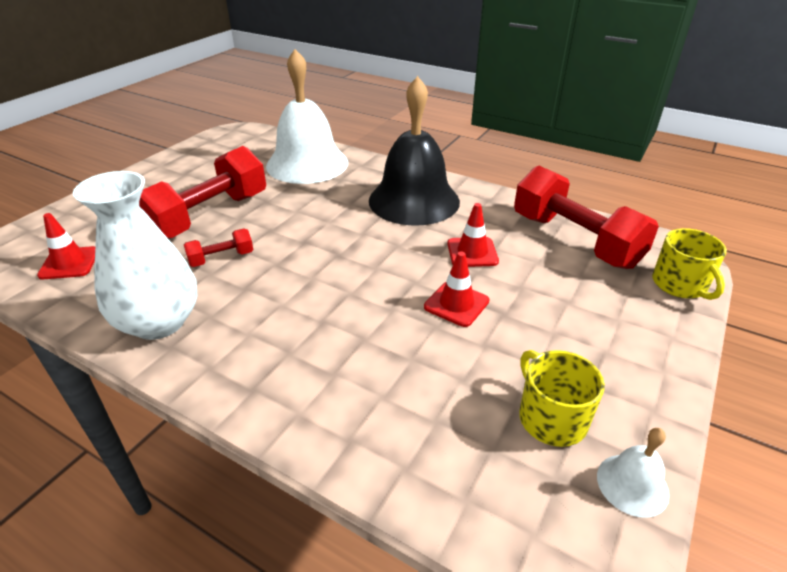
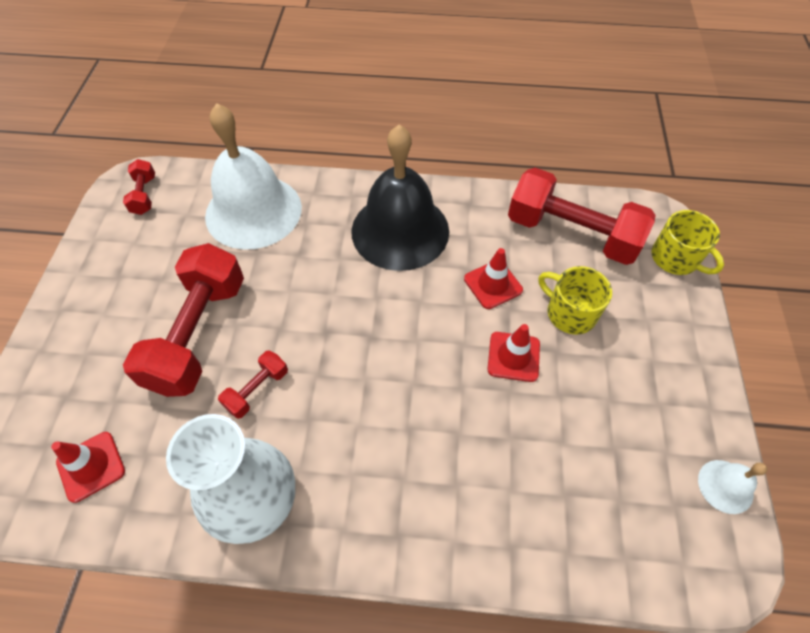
camera: 25 degrees left, 20 degrees up
yellow mug [519,350,605,447] -> yellow mug moved to [539,266,612,335]
none -> red dumbbell [123,159,155,215]

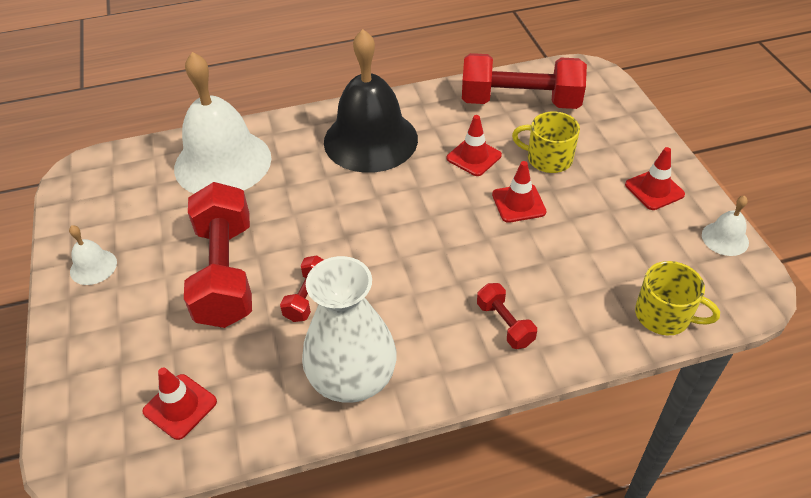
camera: 20 degrees left, 10 degrees down
red dumbbell [123,159,155,215] -> red dumbbell moved to [477,283,537,349]
yellow mug [651,210,724,275] -> yellow mug moved to [635,261,720,335]
none -> white bell [69,225,117,285]
none -> red traffic cone [625,147,685,210]

